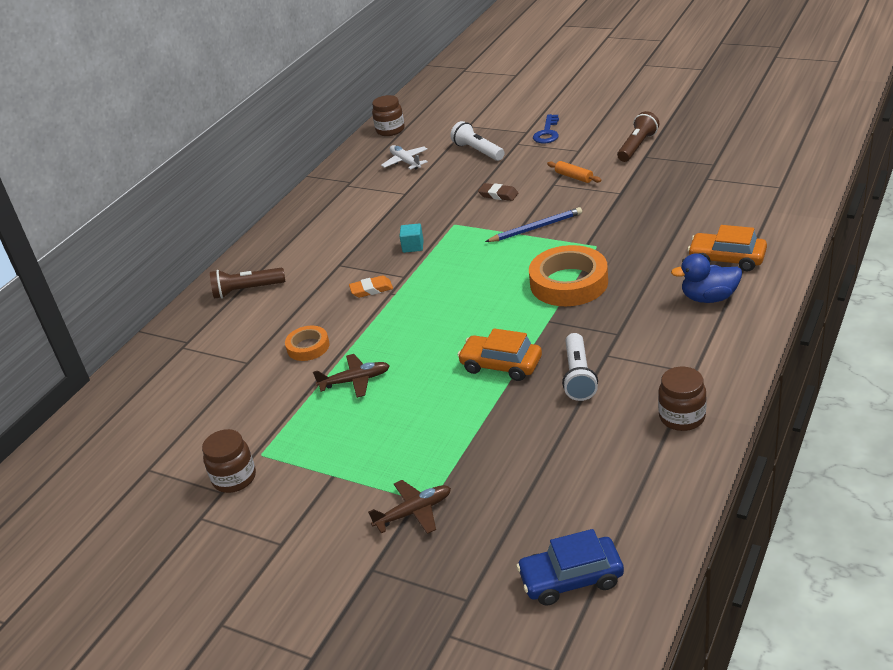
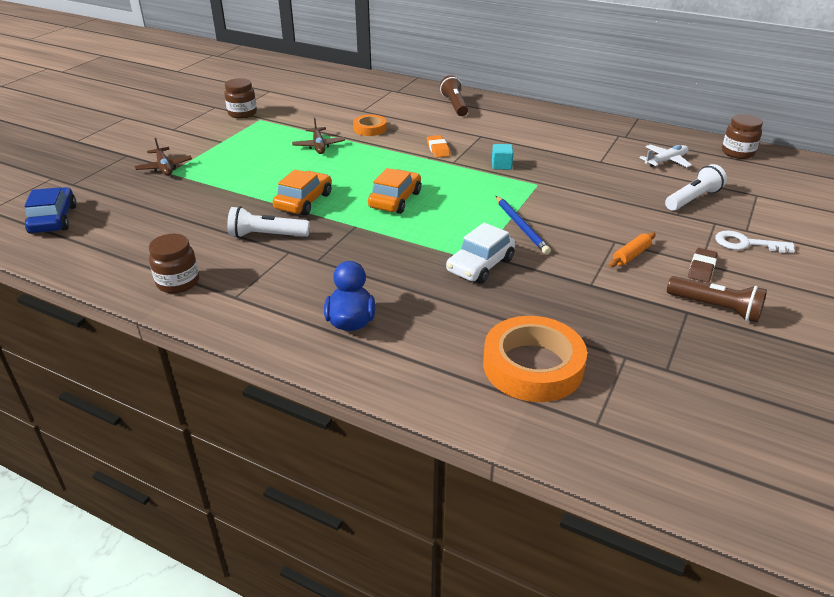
camera: 85 degrees right, 0 degrees up
brown eraser [478,183,518,201] -> brown eraser moved to [688,248,718,283]
orange tape [529,245,608,306] -> orange tape moved to [483,316,587,402]
blue key [533,114,559,144] -> white key [715,230,795,253]
orange car [688,225,767,271] -> orange car moved to [368,168,421,214]
none -> white car [446,223,516,284]

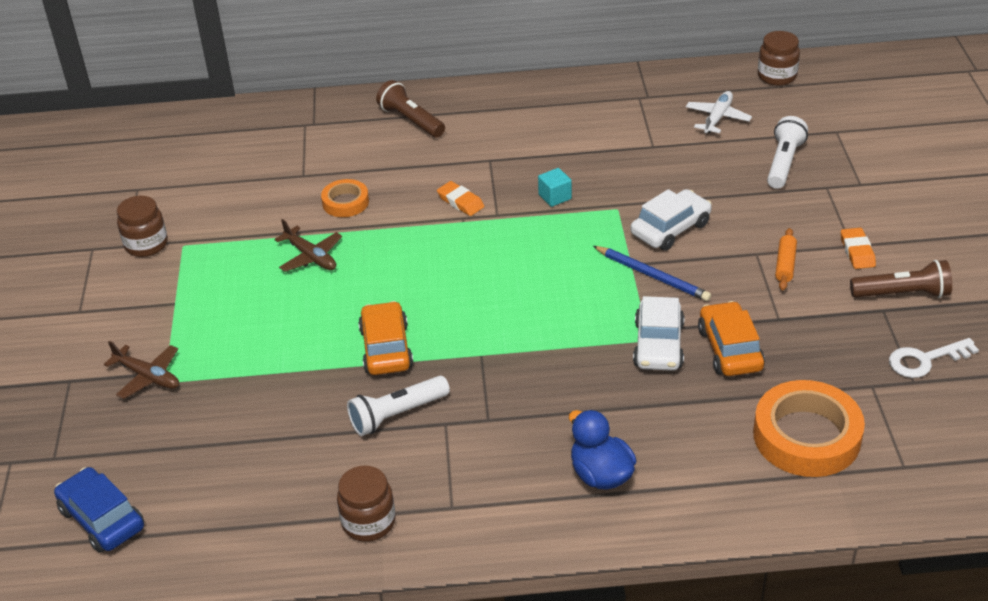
camera: 30 degrees left, 5 degrees up
orange car [368,168,421,214] -> orange car moved to [698,301,765,376]
brown eraser [688,248,718,283] -> orange eraser [841,228,876,269]
white key [715,230,795,253] -> white key moved to [889,338,979,378]
none -> white car [631,189,712,251]

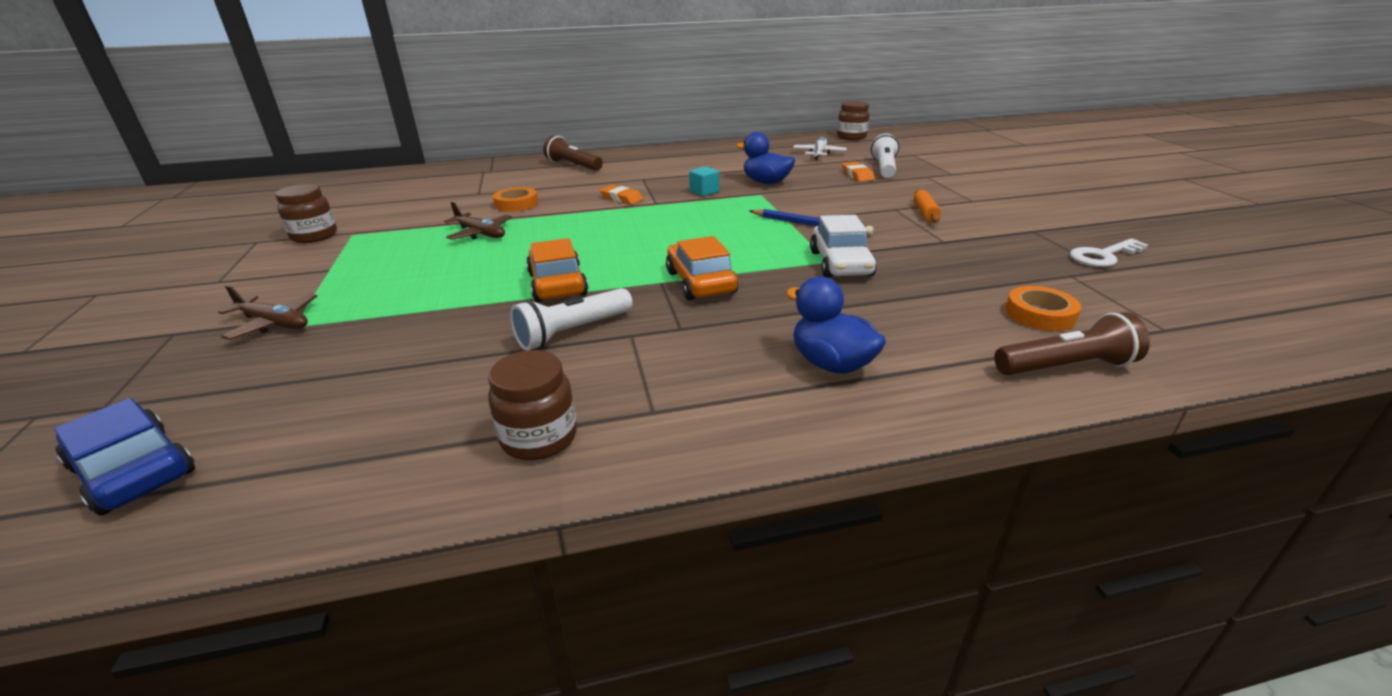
camera: 10 degrees left, 10 degrees down
white car [631,189,712,251] -> none
orange car [698,301,765,376] -> orange car moved to [666,236,738,300]
orange tape [753,380,865,477] -> orange tape [1005,286,1081,331], size x0.54
orange eraser [841,228,876,269] -> orange eraser moved to [842,162,875,182]
brown flashlight [850,260,952,298] -> brown flashlight moved to [994,312,1150,375]
none -> blue duck [736,132,795,184]

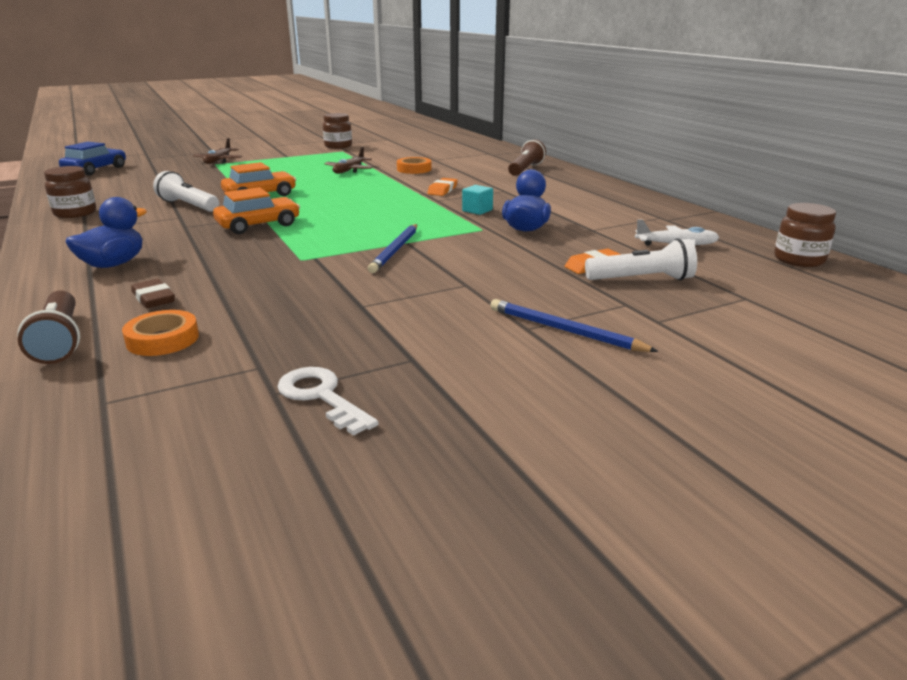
camera: 75 degrees right, 5 degrees down
white car [810,215,877,278] -> none
orange rolling pin [913,190,941,223] -> none
none -> brown eraser [131,279,175,308]
none -> blue pencil [490,299,659,352]

